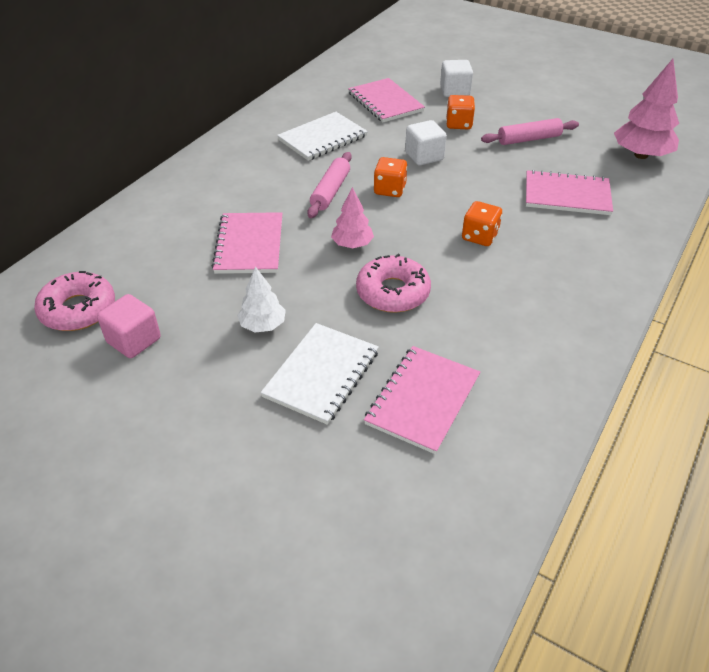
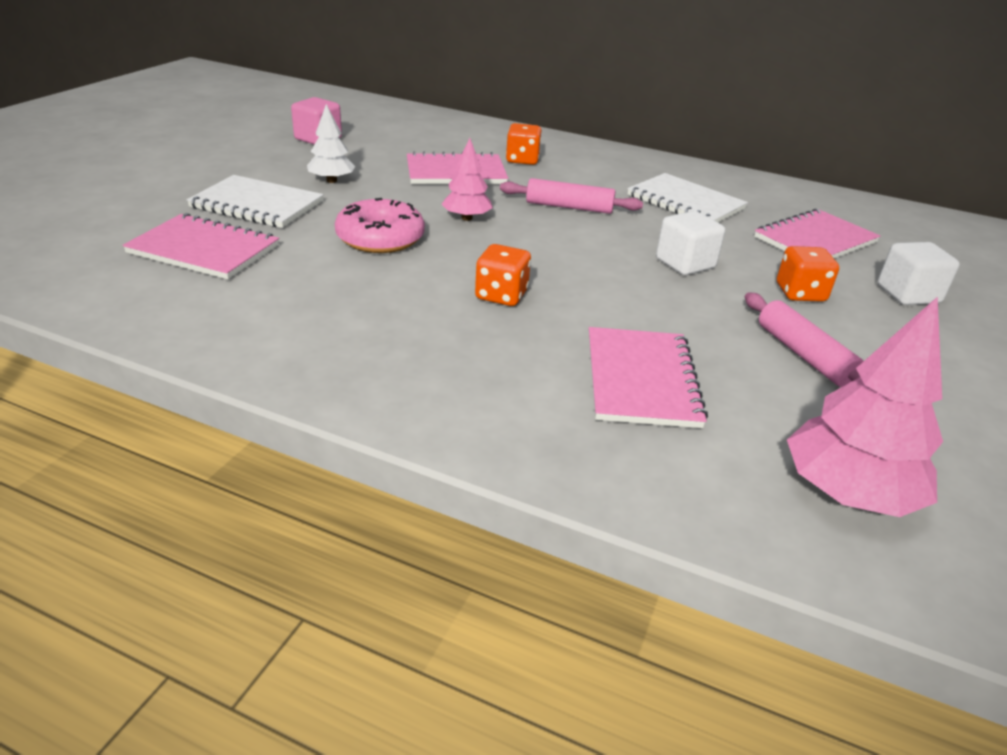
camera: 80 degrees right, 10 degrees down
pink donut [34,271,115,331] -> none
orange dice [374,157,407,197] -> orange dice moved to [506,123,542,165]

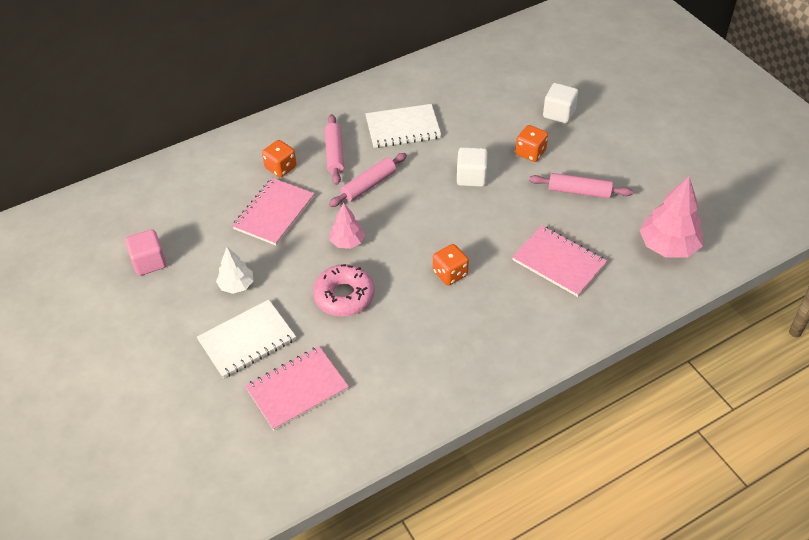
camera: 50 degrees left, 15 degrees up
pink notebook [754,209,880,258] -> none
none -> pink rolling pin [325,114,344,185]

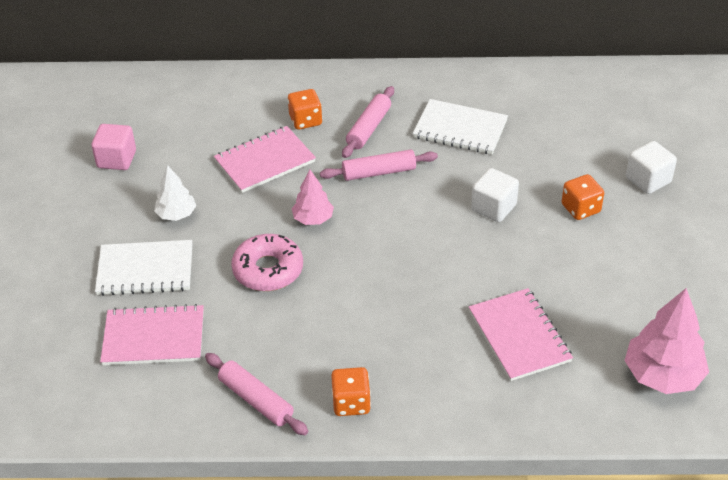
camera: 30 degrees right, 5 degrees down
orange dice [433,244,469,286] -> orange dice moved to [331,367,371,416]
pink rolling pin [529,173,633,198] -> pink rolling pin moved to [205,353,308,435]

